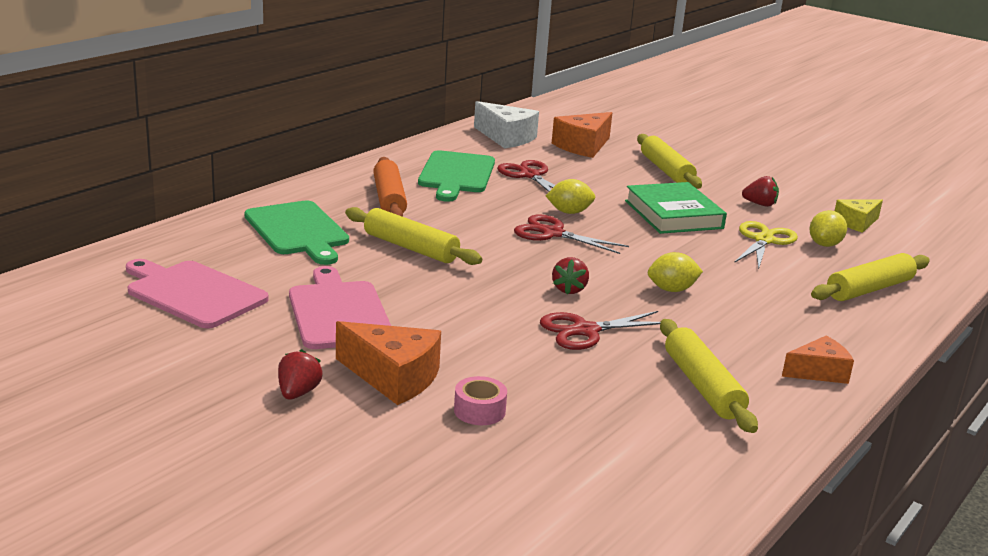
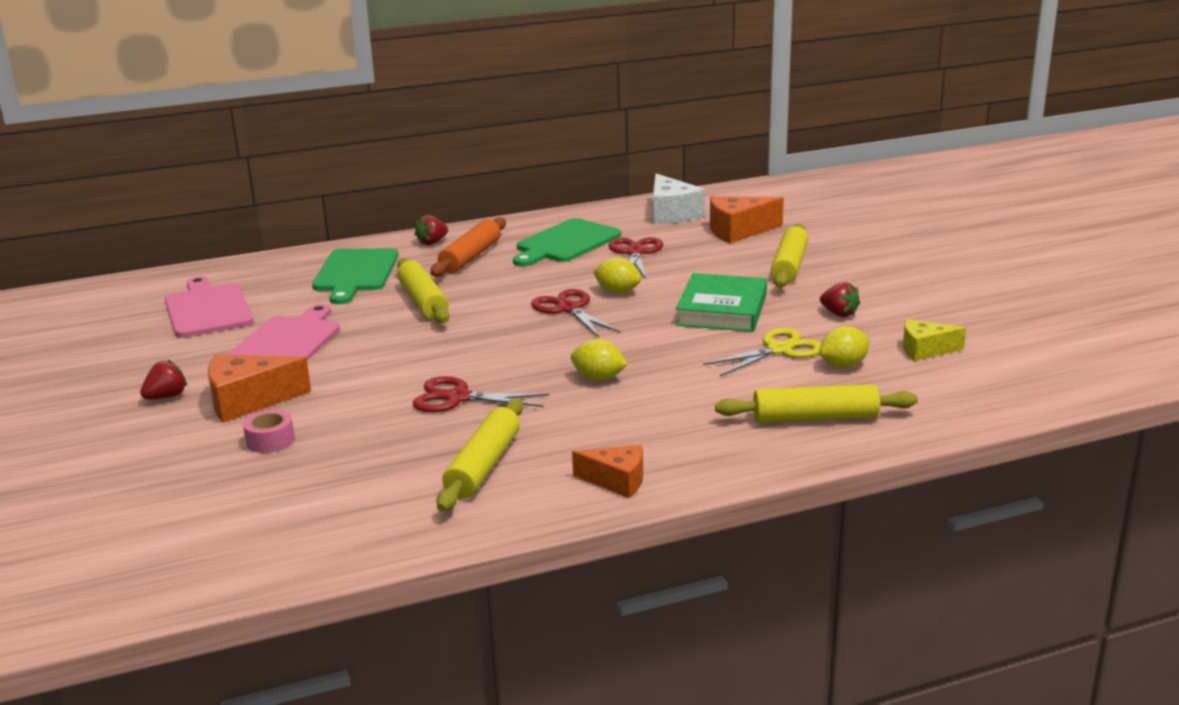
camera: 35 degrees right, 0 degrees up
orange cheese [336,321,441,405] -> orange cheese turned 105 degrees clockwise [208,354,311,423]
red strawberry [552,257,589,295] -> red strawberry moved to [415,215,448,245]

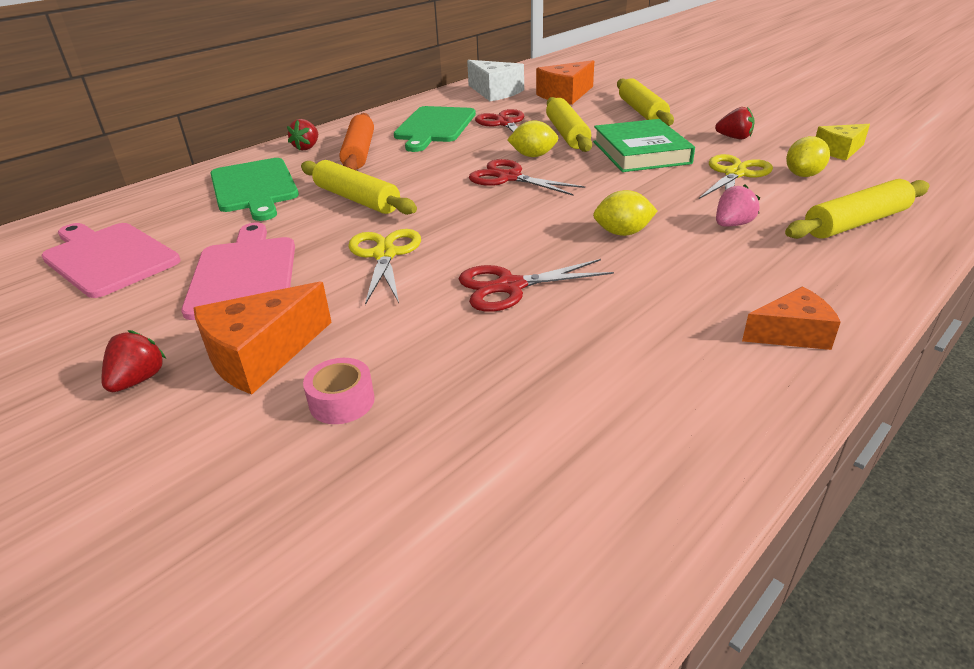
camera: 25 degrees left, 10 degrees up
yellow rolling pin [436,399,523,512] -> yellow rolling pin moved to [546,97,592,152]
none -> yellow scissors [348,229,421,305]
none -> pink strawberry [716,185,760,227]

